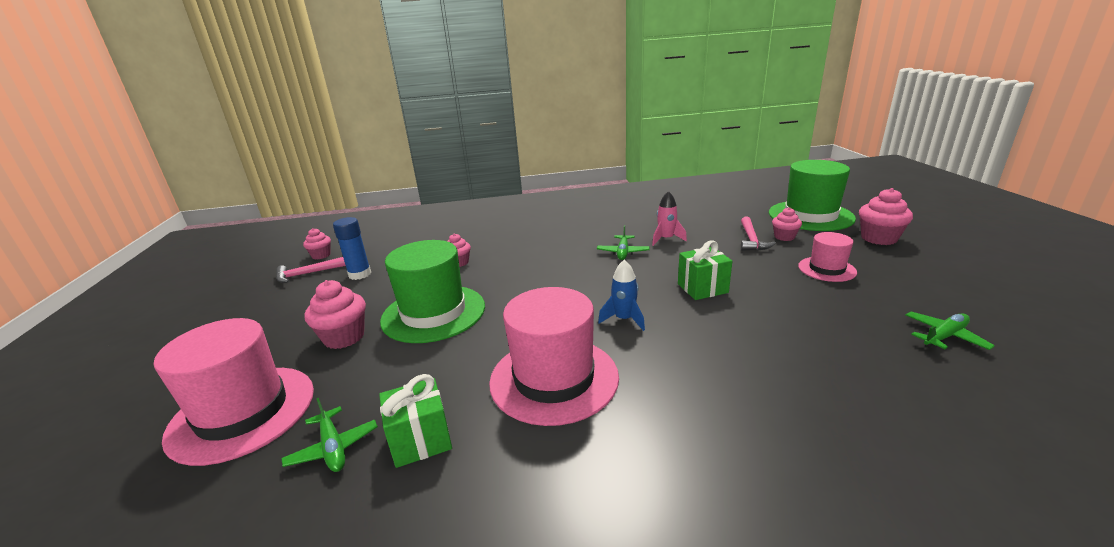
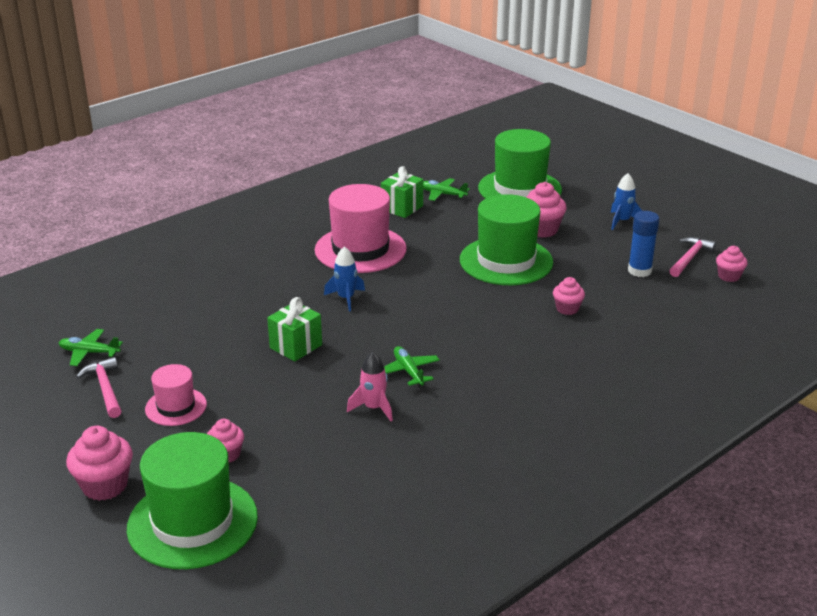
camera: 145 degrees right, 5 degrees up
pink hat [154,318,314,466] -> green hat [478,129,562,199]
pink hammer [741,217,776,251] -> pink hammer moved to [76,357,121,418]
green plane [906,311,995,350] -> green plane turned 75 degrees clockwise [59,329,123,366]
none -> blue rocket [611,173,642,230]

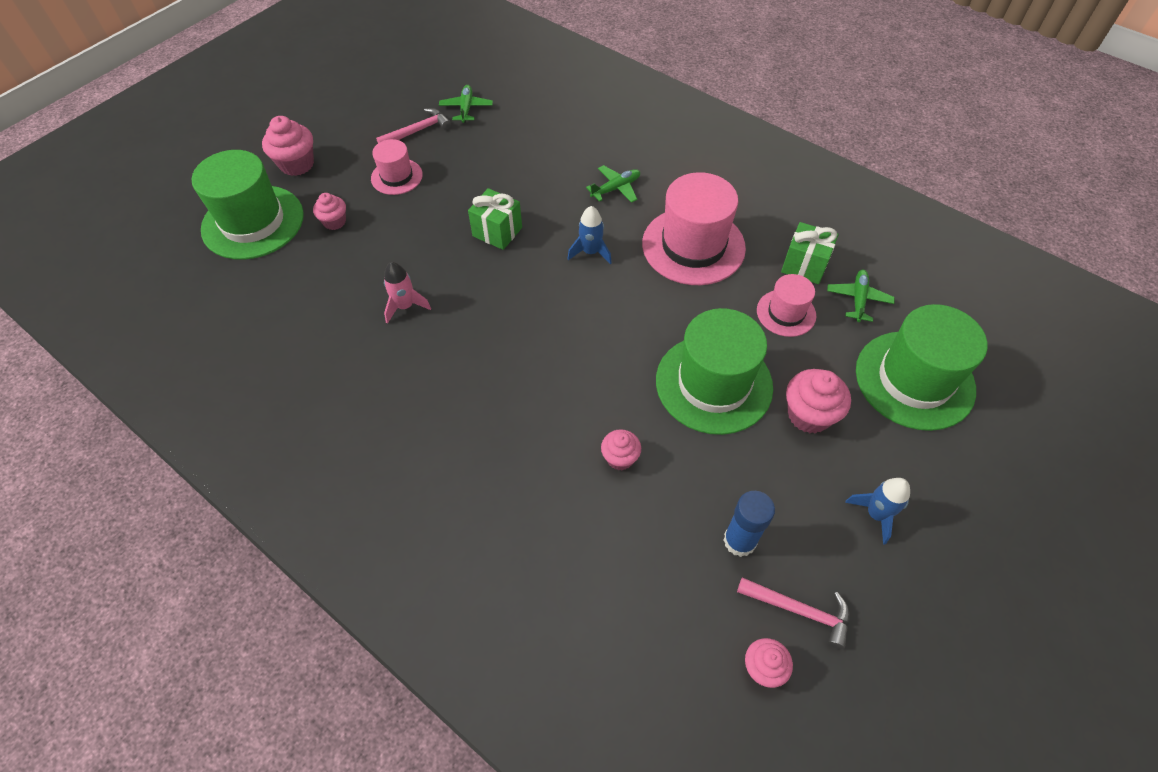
camera: 80 degrees right, 25 degrees up
green plane [384,346,440,386] -> green plane moved to [586,165,640,203]
none -> pink hat [757,274,816,337]

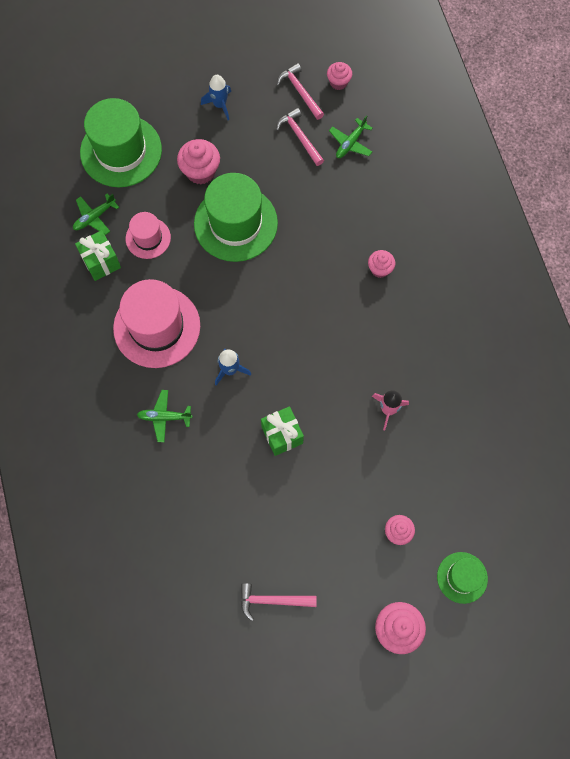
camera: 145 degrees left, 15 degrees up
green hat [192,150,304,260] -> green hat [437,552,488,604], size x0.54
pink hat [371,139,423,195] -> none
green plane [439,85,493,123] -> green plane moved to [329,115,373,158]
pink cupcake [601,429,641,470] -> pink cupcake moved to [368,250,395,278]
blue glue stick [724,491,775,557] -> pink hammer [276,108,324,166]

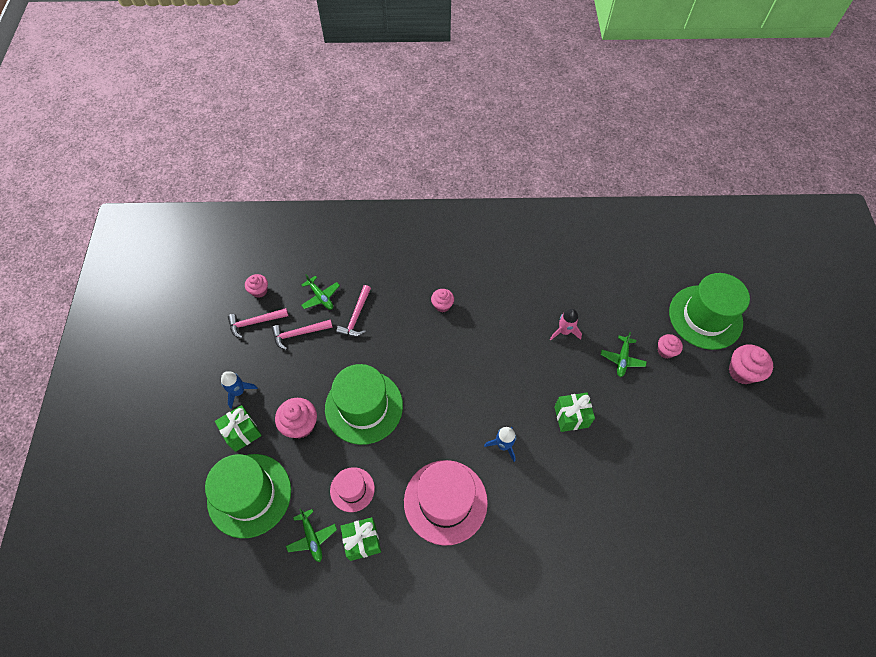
camera: 75 degrees left, 10 degrees down
green plane [137,390,193,442] -> green plane moved to [601,332,647,377]
pink hammer [241,583,317,621] -> pink hammer moved to [336,285,371,337]
green hat [437,552,488,604] -> green hat [669,273,750,350], size x1.86
none -> green gift [215,405,262,452]

